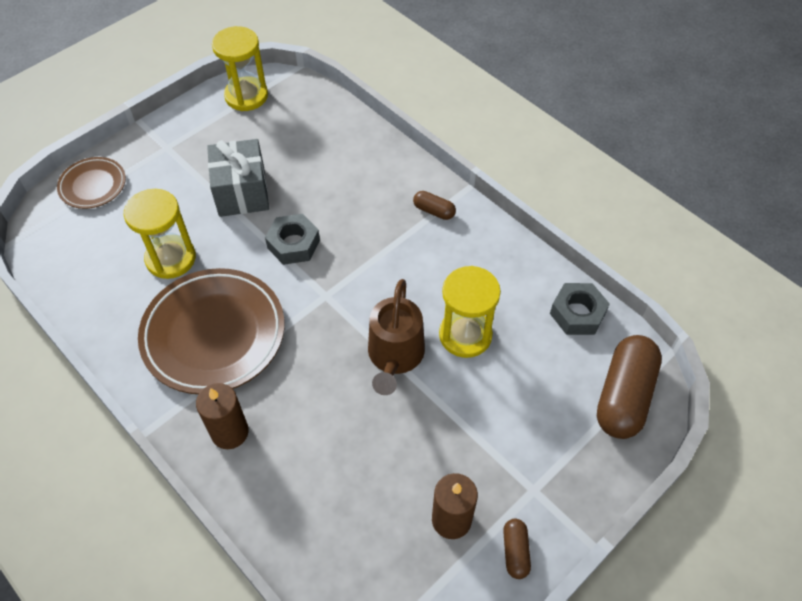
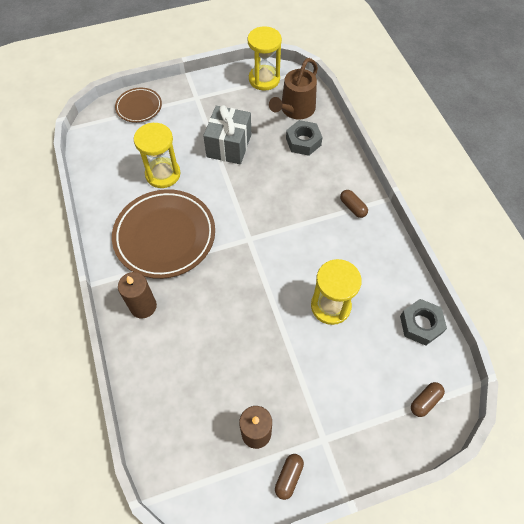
camera: 25 degrees right, 5 degrees up
grey nut [265,214,320,265] -> grey nut moved to [286,120,323,156]
brown watering can [368,279,425,395] -> brown watering can moved to [269,58,318,119]
brown capsule [597,335,662,439] -> brown capsule [411,382,445,417], size x0.47

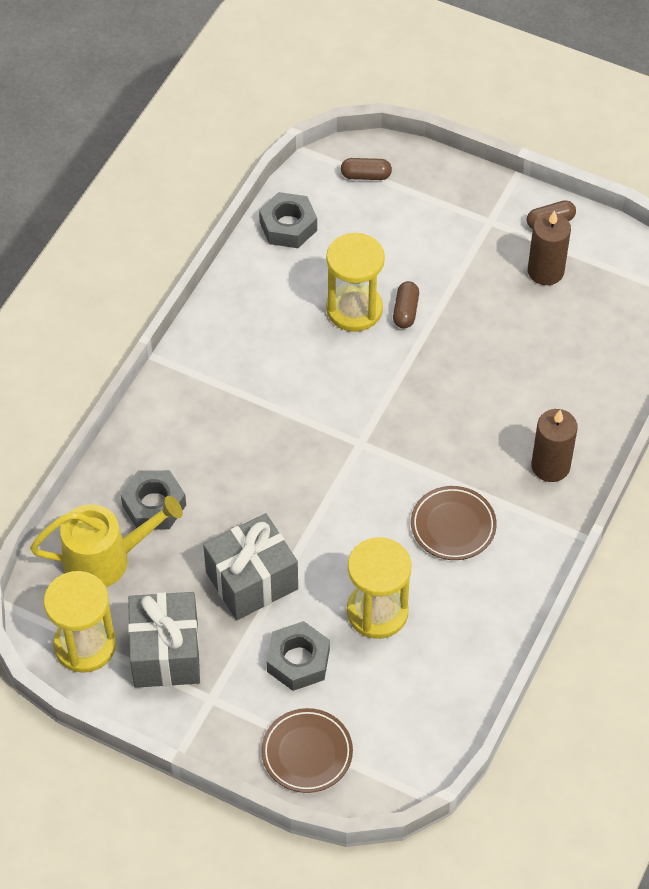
camera: 135 degrees left, 5 degrees down
brown plate [112,189,215,279] -> brown plate [411,486,497,560], size x0.53
brown watering can [269,58,318,119] -> yellow watering can [30,496,183,587]
brown capsule [340,190,368,218] -> brown capsule moved to [393,281,419,328]
none -> grey gift [128,592,200,688]
none -> grey nut [267,621,330,691]

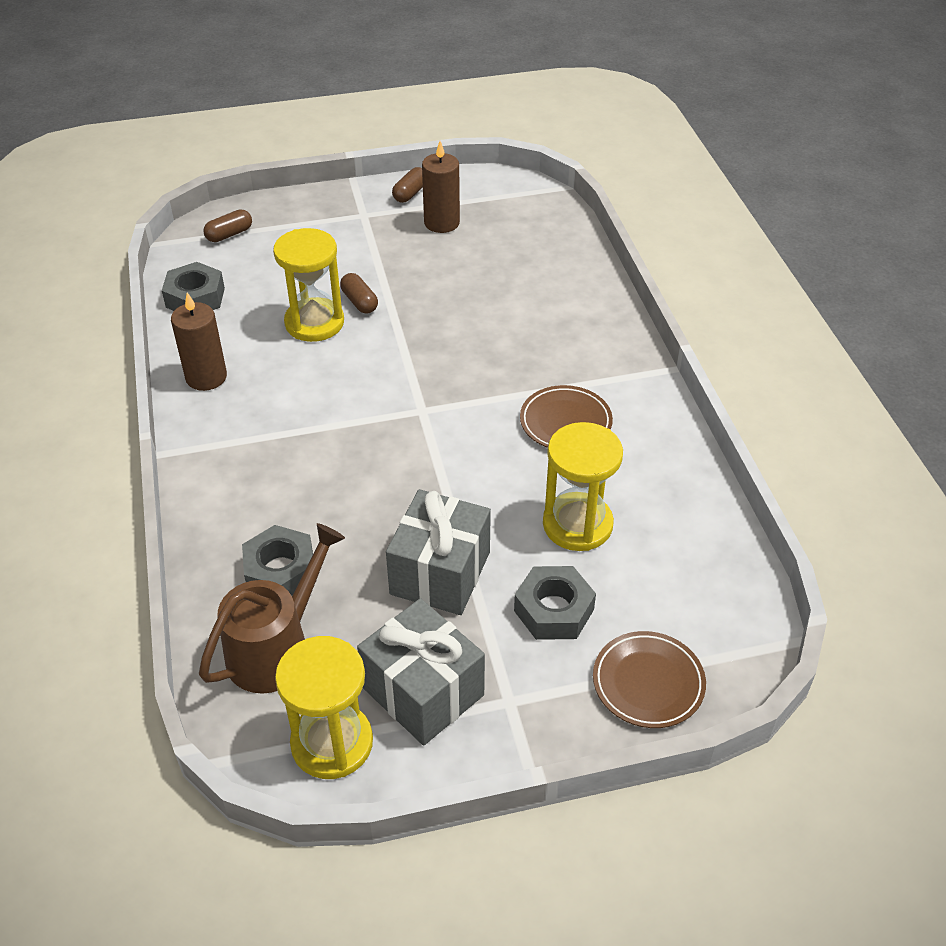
camera: 40 degrees left, 10 degrees down
yellow watering can [30,496,183,587] -> brown watering can [199,523,345,694]
brown candle [531,409,578,482] -> brown candle moved to [171,292,227,391]

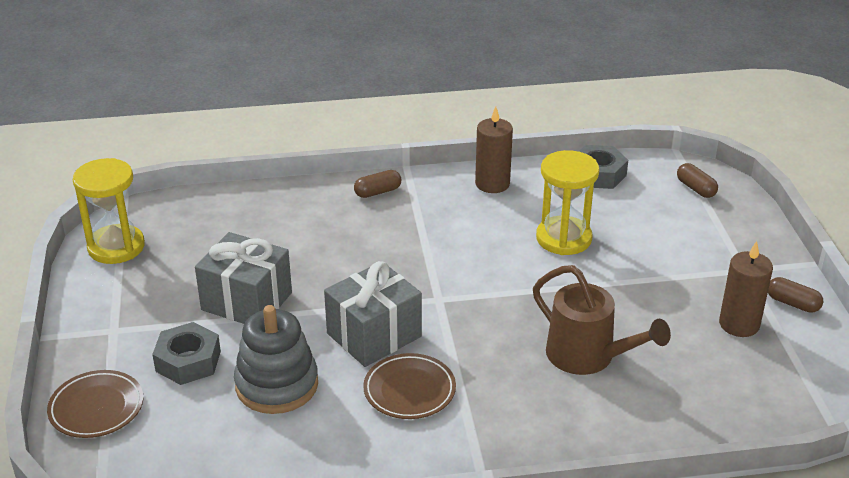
camera: 95 degrees right, 10 degrees down
brown watering can [199,523,345,694] -> brown watering can moved to [533,265,671,375]
grey nut [242,525,313,596] -> none
brown capsule [340,273,378,314] -> brown capsule moved to [354,170,401,198]
grey gift [357,598,485,746] -> grey gift moved to [324,261,422,367]
yellow hourglass [543,422,623,551] -> grey stacking toy [234,305,318,414]

